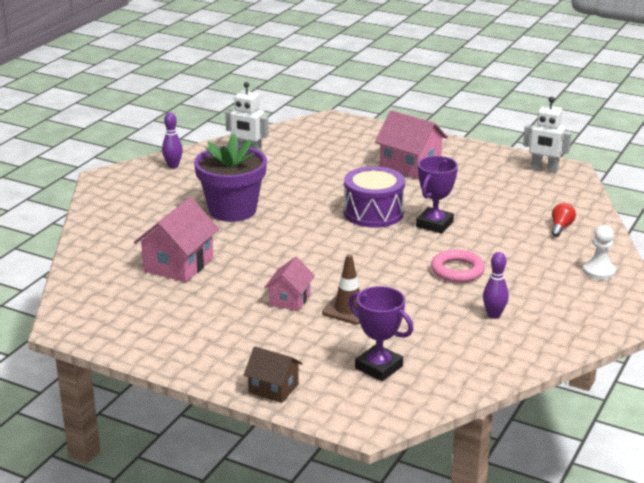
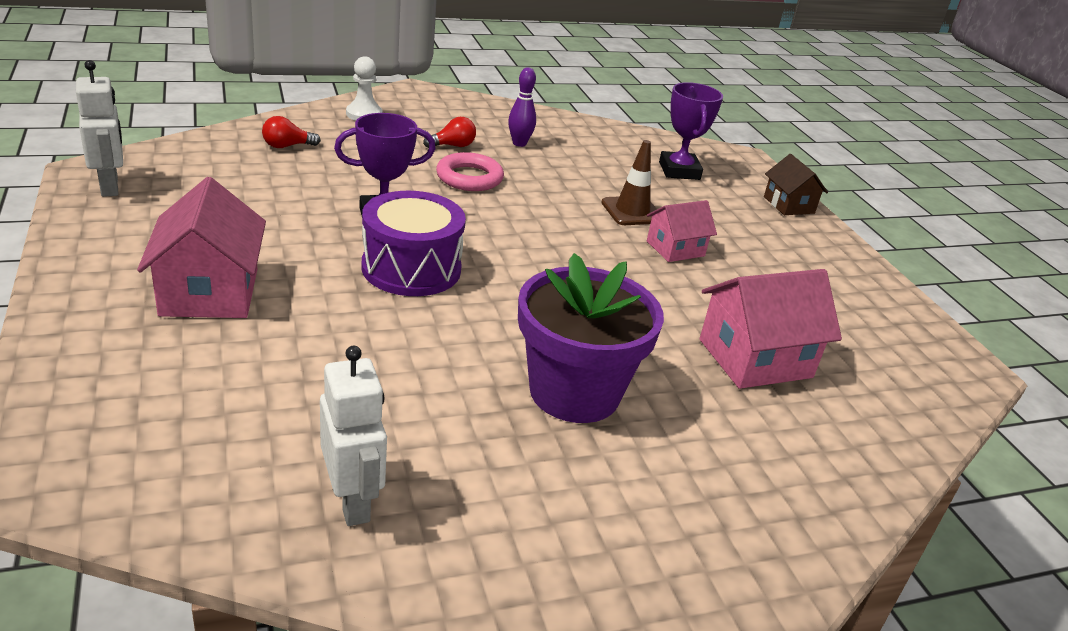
camera: 140 degrees left, 5 degrees up
purple bowling pin [162,112,183,168] -> none
none -> red light bulb [423,117,476,148]

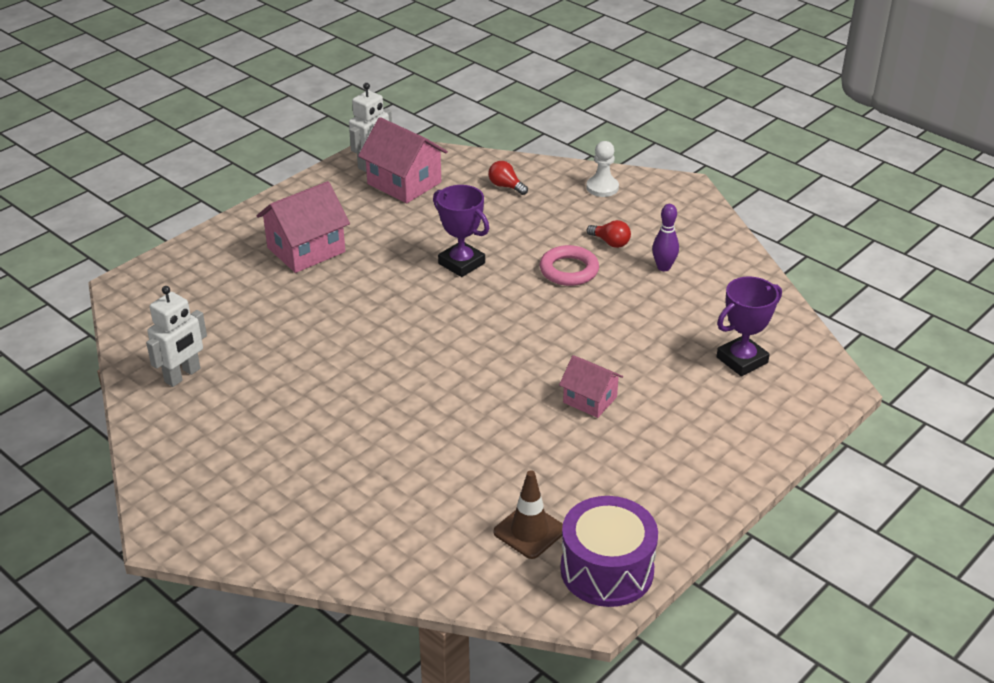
camera: 65 degrees right, 5 degrees up
purple drum [361,191,466,296] -> purple drum moved to [560,496,658,607]
purple flower pot [518,253,664,423] -> none
brown traffic cone [601,140,657,225] -> brown traffic cone moved to [494,470,563,559]
pink house [700,269,842,389] -> pink house moved to [358,117,448,203]
brown house [764,154,828,215] -> none

